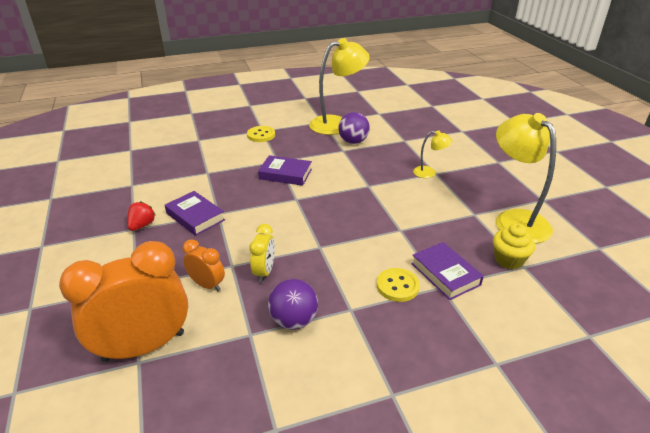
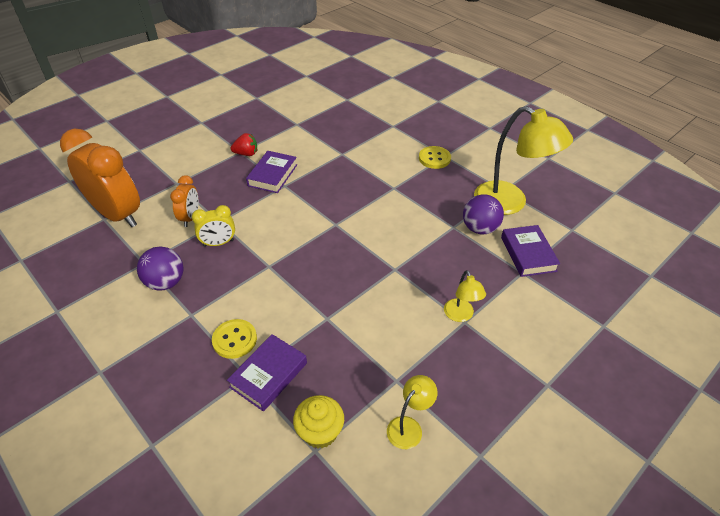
camera: 65 degrees right, 10 degrees up
purple book [258,155,312,186] -> purple book moved to [501,225,560,277]
yellow lamp [496,113,556,244] -> yellow lamp [387,375,438,449], size x0.48

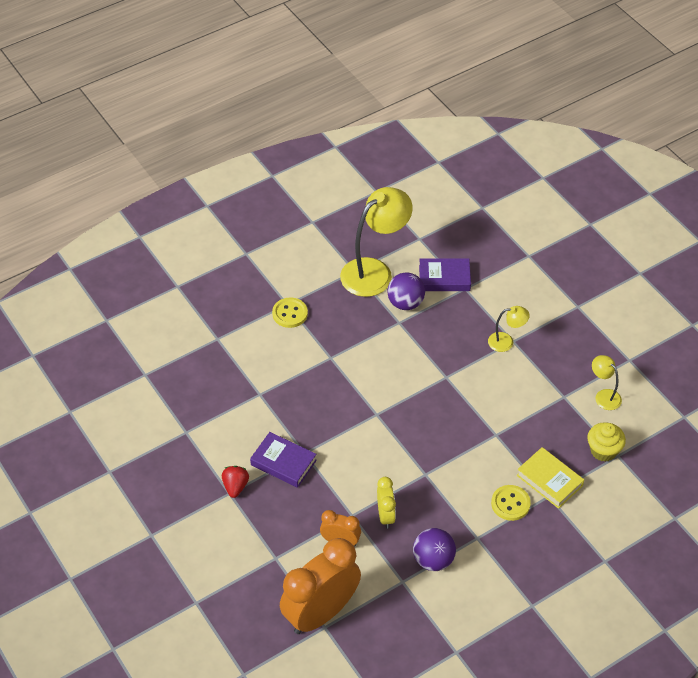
camera: 80 degrees left, 5 degrees up
purple book [227,334,307,412] -> yellow book [517,447,584,509]

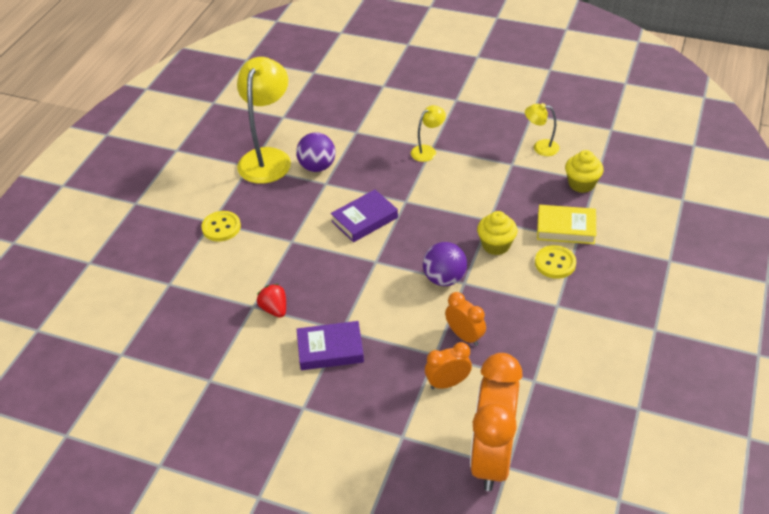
camera: 35 degrees left, 5 degrees down
red strawberry [222,466,249,498] -> red strawberry moved to [257,284,286,318]
yellow clock [377,477,396,529] -> orange clock [445,292,486,346]
purple ball [413,528,456,571] -> purple ball moved to [423,242,467,286]
purple book [419,258,471,291] -> purple book moved to [331,189,398,242]
none -> yellow cupcake [477,211,518,255]

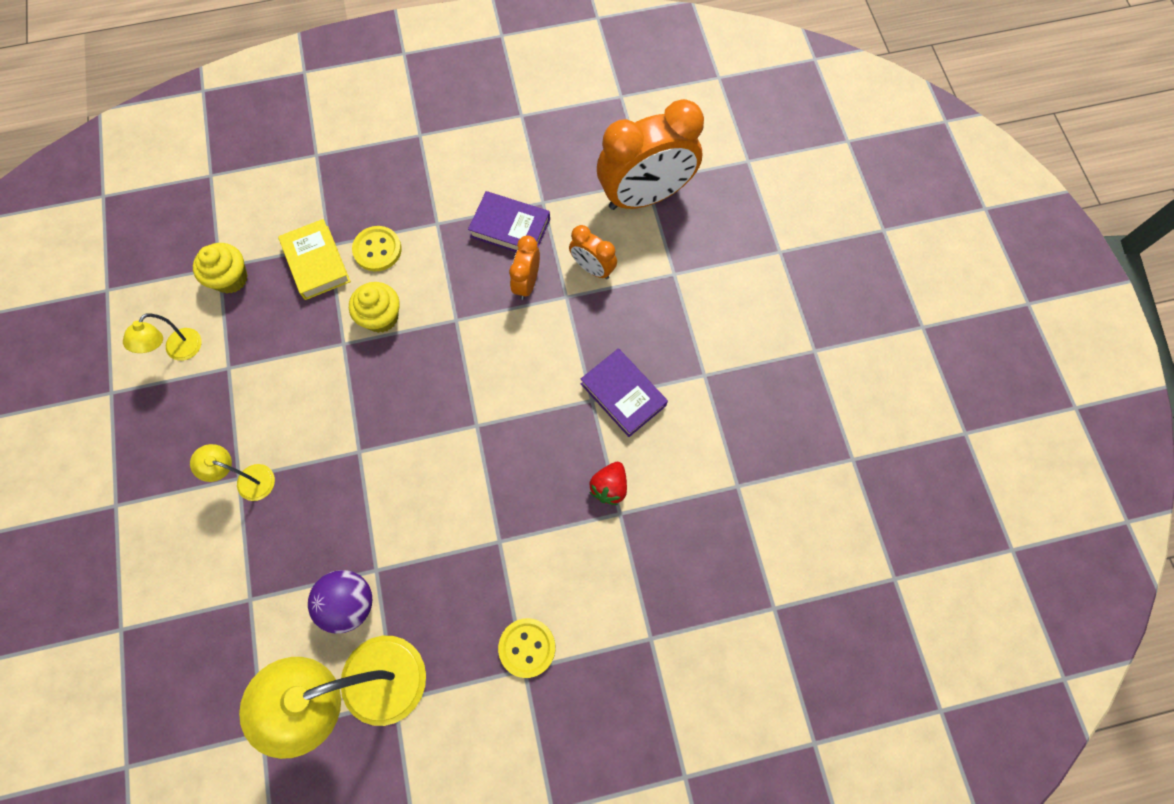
camera: 125 degrees left, 25 degrees up
purple book [331,189,398,242] -> purple book moved to [468,191,550,252]
purple ball [423,242,467,286] -> none
yellow lamp [525,103,560,156] -> yellow lamp turned 45 degrees clockwise [123,314,202,361]

